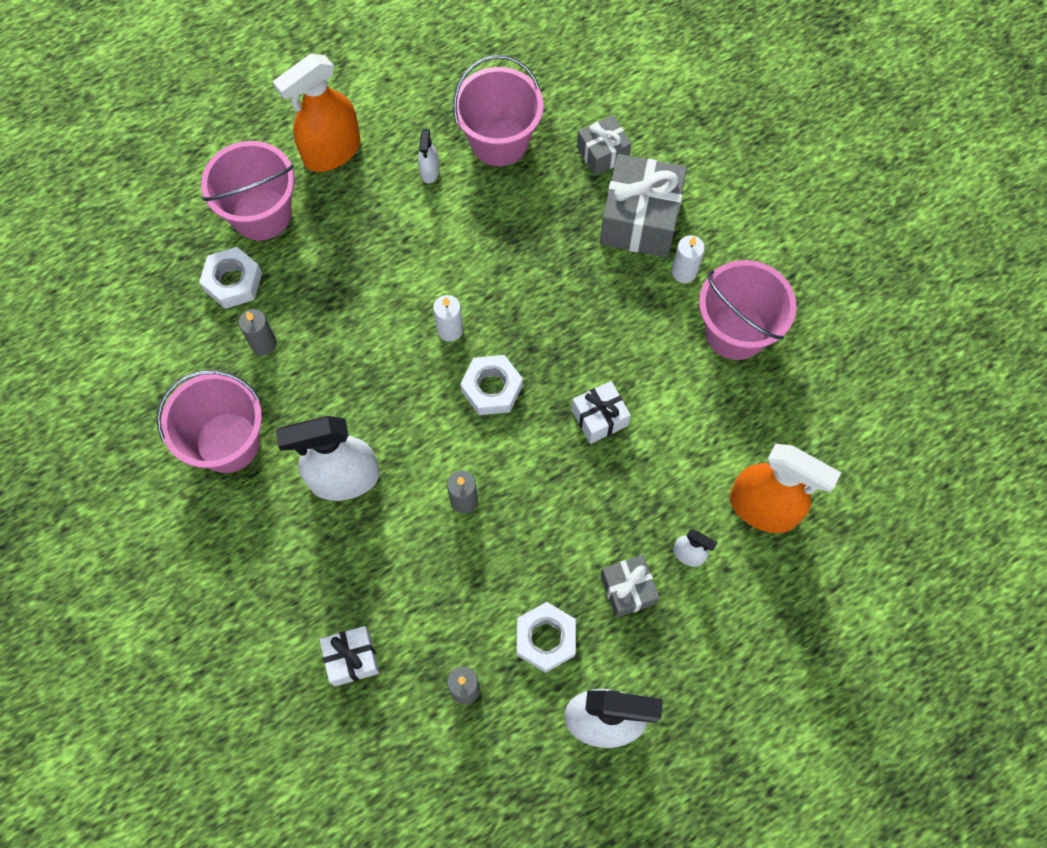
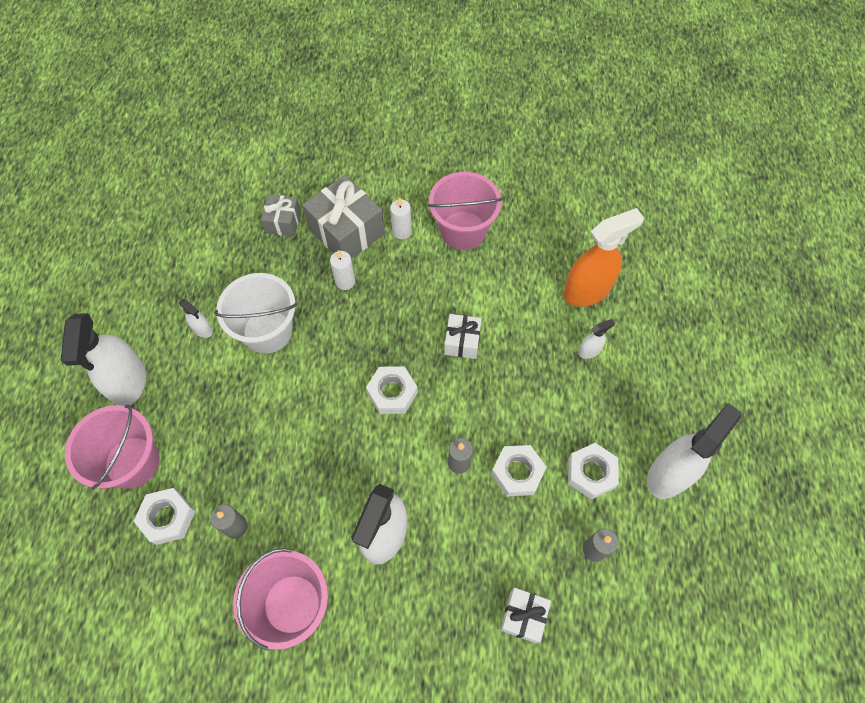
camera: 55 degrees left, 5 degrees down
orange spray bottle [273,54,361,172] -> white spray bottle [61,313,146,406]
white candle [433,295,463,342] -> white candle moved to [330,250,355,290]
pink bucket [453,55,544,166] -> none
grey gift [601,555,660,618] -> none
none -> white bucket [214,273,297,354]
none -> white nut [491,445,546,496]

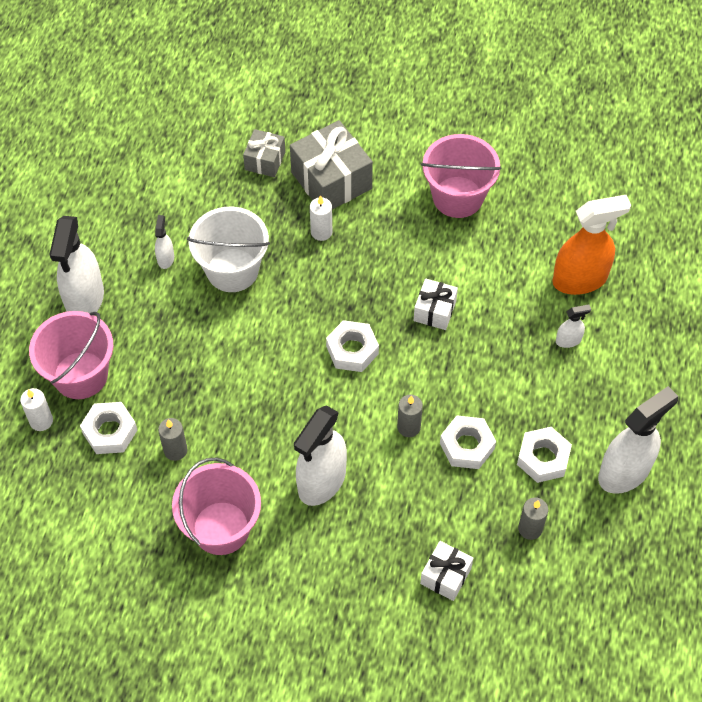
camera: 10 degrees right, 5 degrees down
white spray bottle [179,299,213,338] -> white spray bottle turned 135 degrees counterclockwise [155,215,174,269]
white candle [390,197,412,239] -> white candle moved to [20,388,53,431]

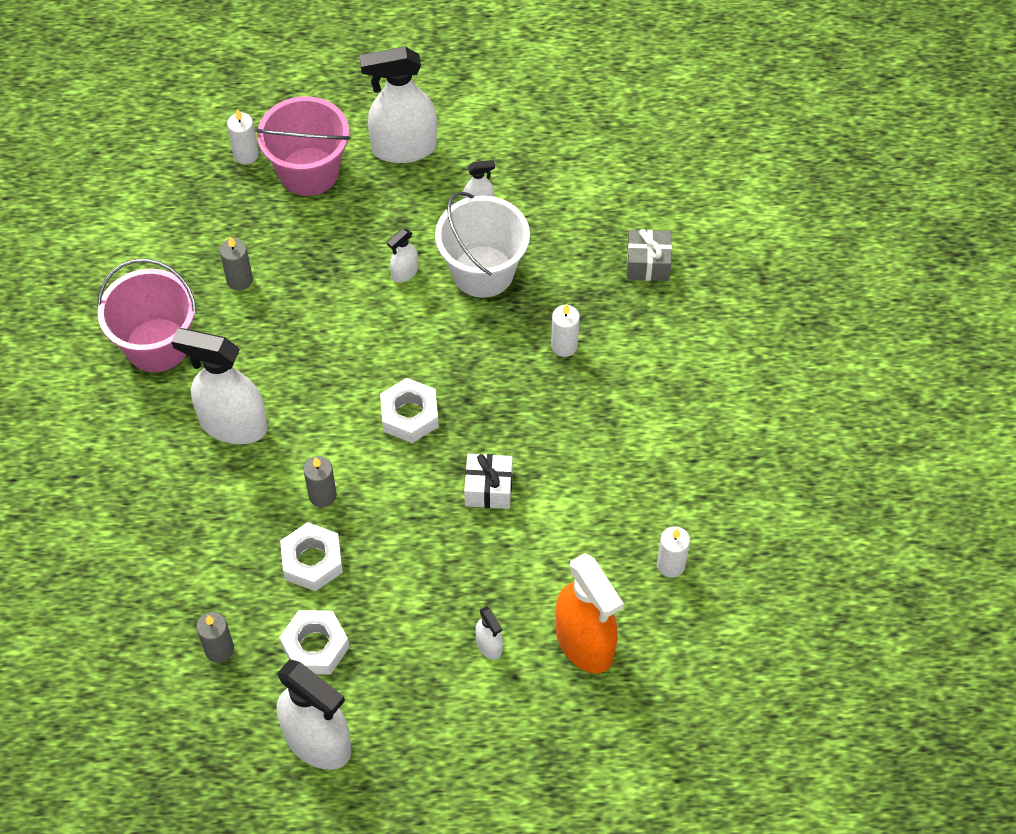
camera: 75 degrees right, 0 degrees up
white nut [80,402,137,454] -> none
grey gift [290,120,373,209] -> none
white gift [420,541,473,601] -> none
pink bucket [421,134,502,218] -> none
none -> white spray bottle [387,229,418,282]
none -> white candle [657,526,690,577]

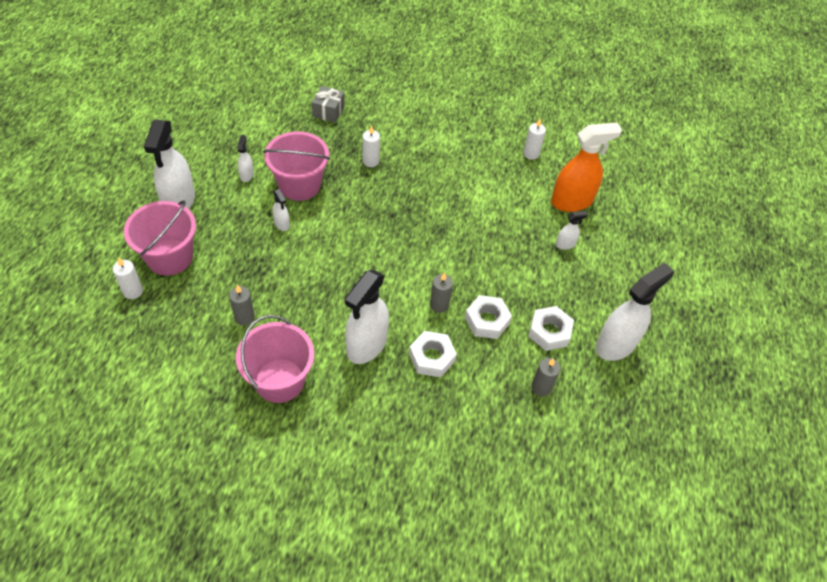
camera: 80 degrees left, 5 degrees down
white nut [380,378,439,443] -> white nut moved to [409,331,457,377]
white bucket [435,191,530,298] -> pink bucket [263,131,330,201]
white gift [464,454,513,509] -> none

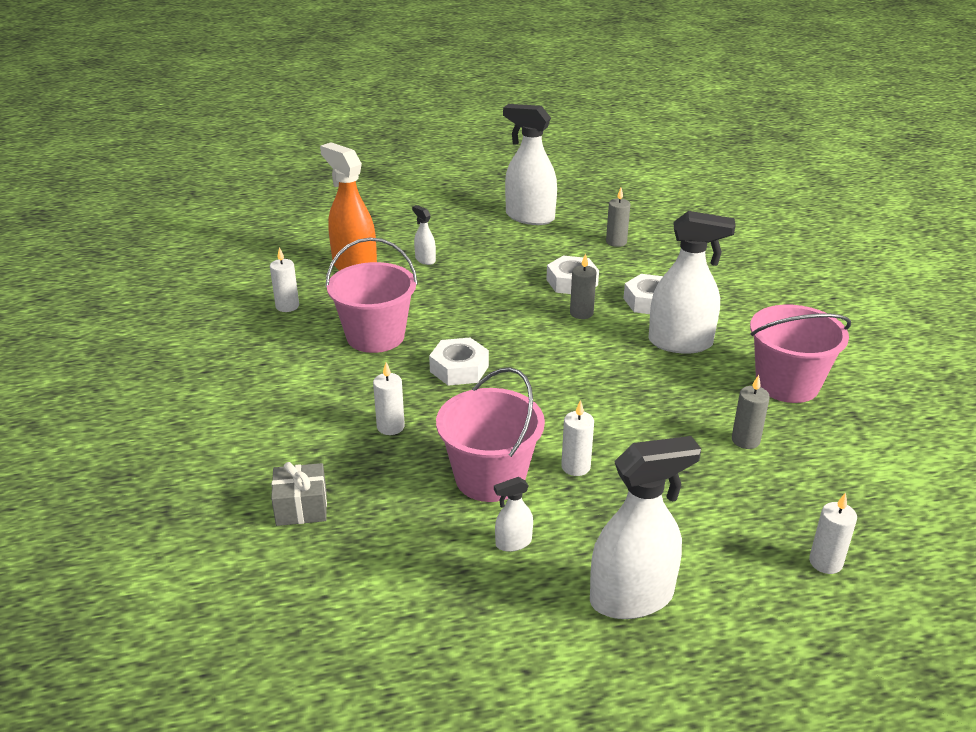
camera: 110 degrees left, 20 degrees down
pink bucket [124,200,196,276] -> pink bucket moved to [325,237,418,353]
white spray bottle [272,189,290,231] -> white candle [561,400,594,476]
white nut [528,306,574,351] -> white nut moved to [429,338,489,386]

